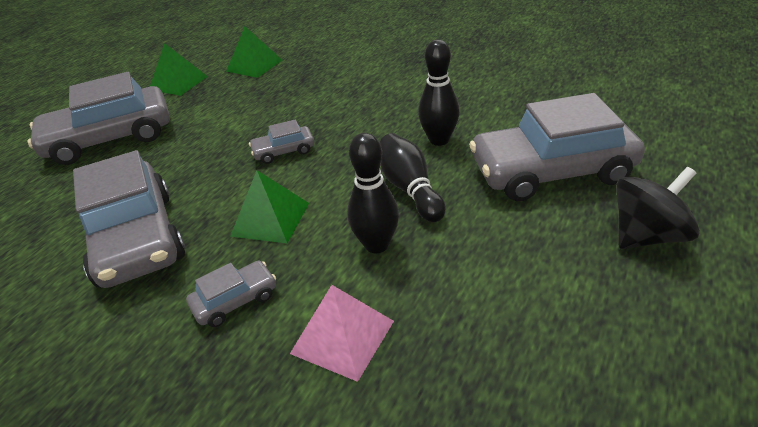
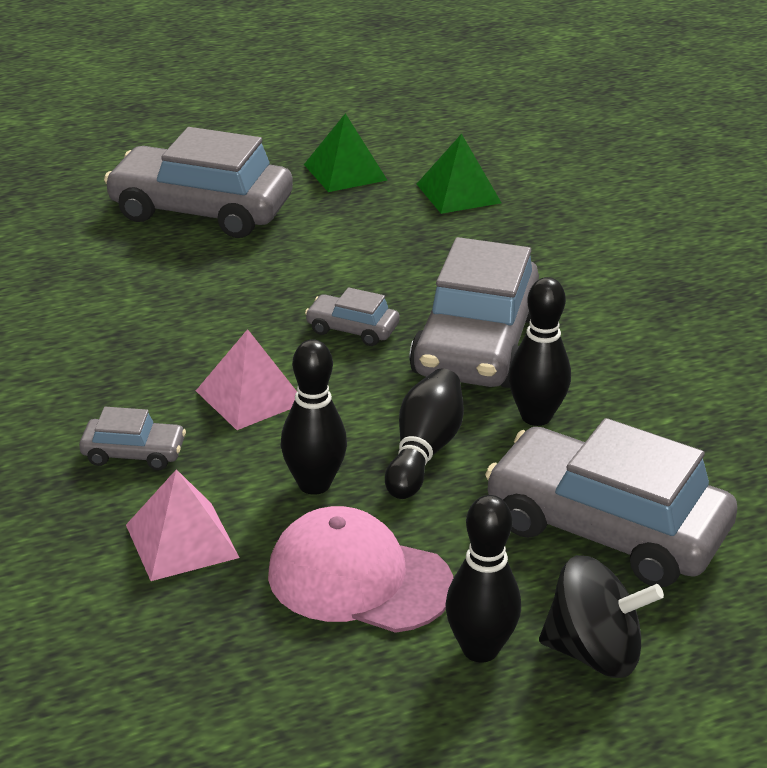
camera: 35 degrees right, 5 degrees down
grey car [73,150,185,288] -> grey car moved to [409,237,539,388]
green pyramid [230,170,309,243] -> pink pyramid [196,329,297,430]
none -> pink cap [268,506,453,633]
none -> black bowling pin [445,495,521,662]

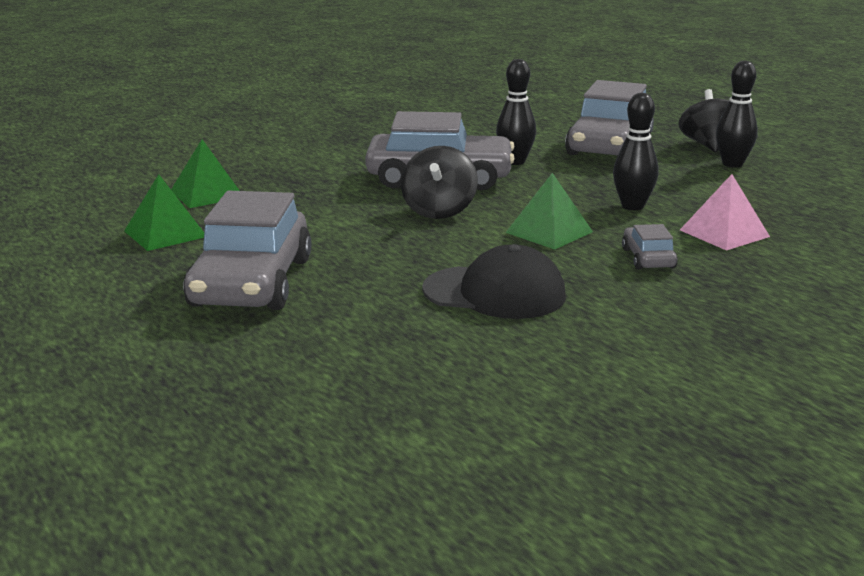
camera: 100 degrees left, 10 degrees down
pink pyramid [196,329,297,430] -> green pyramid [505,173,593,250]
pink cap [268,506,453,633] -> none
grey car [305,287,400,346] -> black spinning top [401,146,478,219]
black bowling pin [385,369,464,499] -> none
none -> black cap [422,244,566,319]

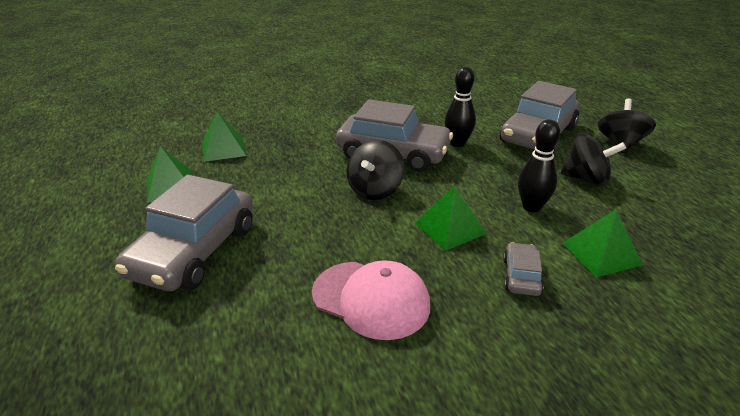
camera: 15 degrees right, 10 degrees up
black cap [422,244,566,319] -> pink cap [312,260,430,340]
pink pyramid [680,174,770,251] -> green pyramid [562,210,643,277]
black bowling pin [716,61,758,167] -> none
none -> black spinning top [561,133,626,187]

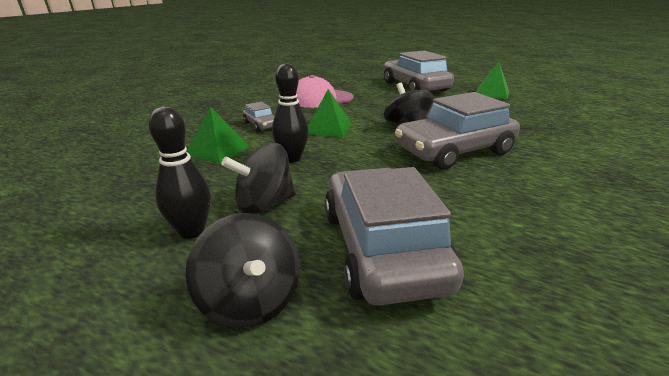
camera: 135 degrees right, 5 degrees down
green pyramid [202,112,246,162] -> none
black bowling pin [445,67,476,147] -> black bowling pin moved to [149,107,211,239]

